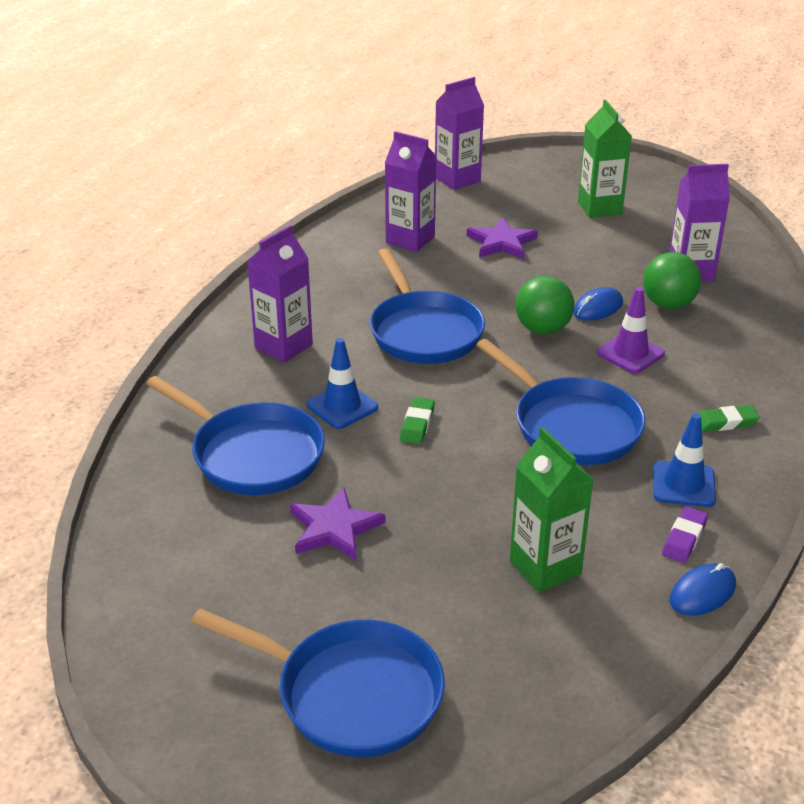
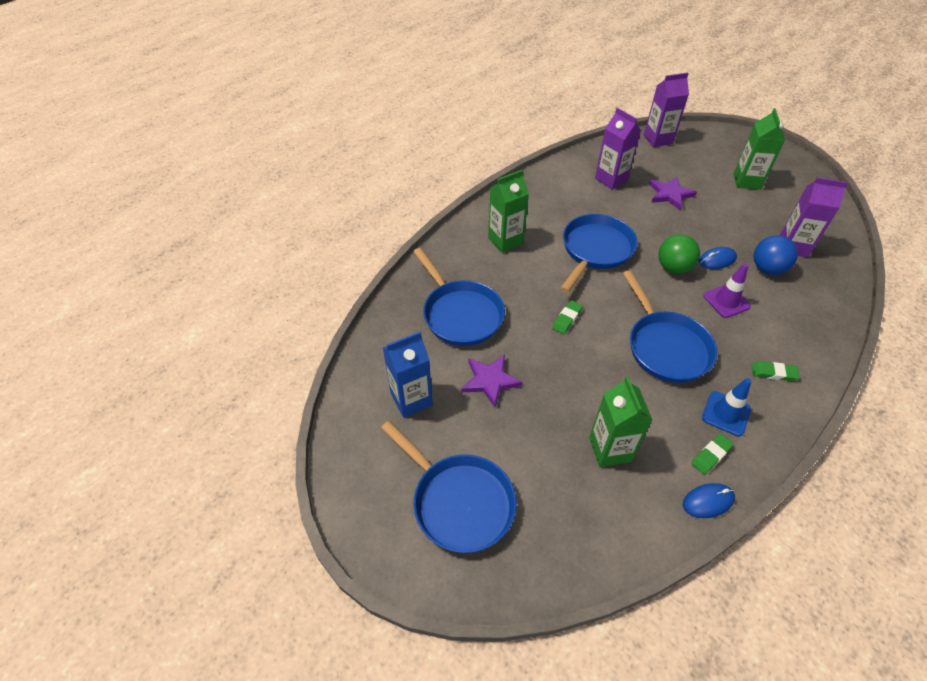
camera: 20 degrees right, 15 degrees up
purple carton [247,225,313,363] -> green carton [488,170,529,253]
blue traffic cone [307,338,378,429] -> none
blue pan [370,248,485,364] -> blue pan turned 150 degrees counterclockwise [560,214,638,293]
green ball [643,252,701,309] -> blue ball [754,235,798,275]
purple eraser [662,506,708,563] -> green eraser [691,434,734,475]
none -> blue carton [383,332,433,418]

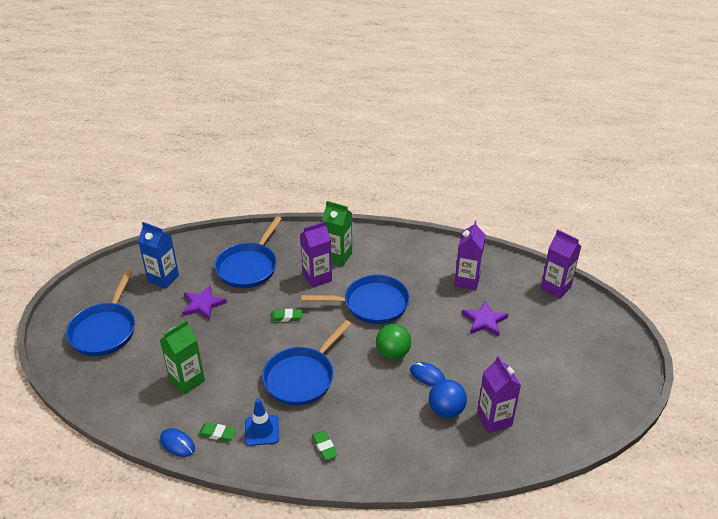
camera: 55 degrees right, 10 degrees down
purple traffic cone [703,263,751,318] -> none
green carton [734,108,785,190] -> none
none -> purple carton [300,221,332,288]

